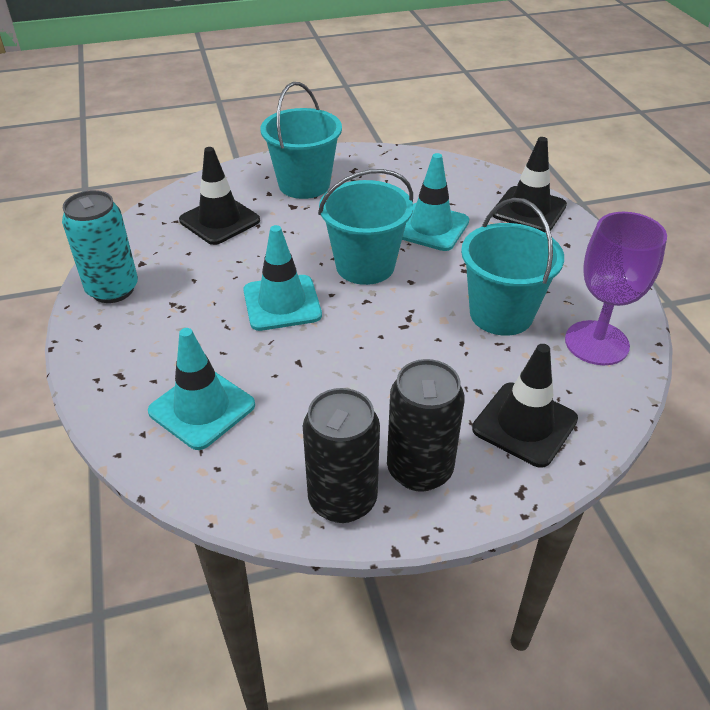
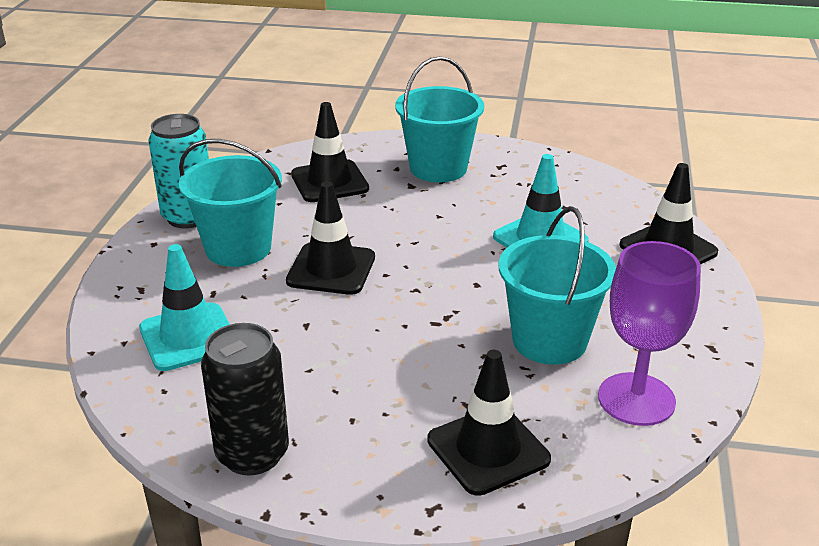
camera: 25 degrees right, 10 degrees down
turquoise traffic cone [243,225,322,331] -> black traffic cone [286,182,375,295]
turquoise bucket [318,169,413,285] -> turquoise bucket moved to [179,139,282,267]
black can [387,359,465,492] -> none

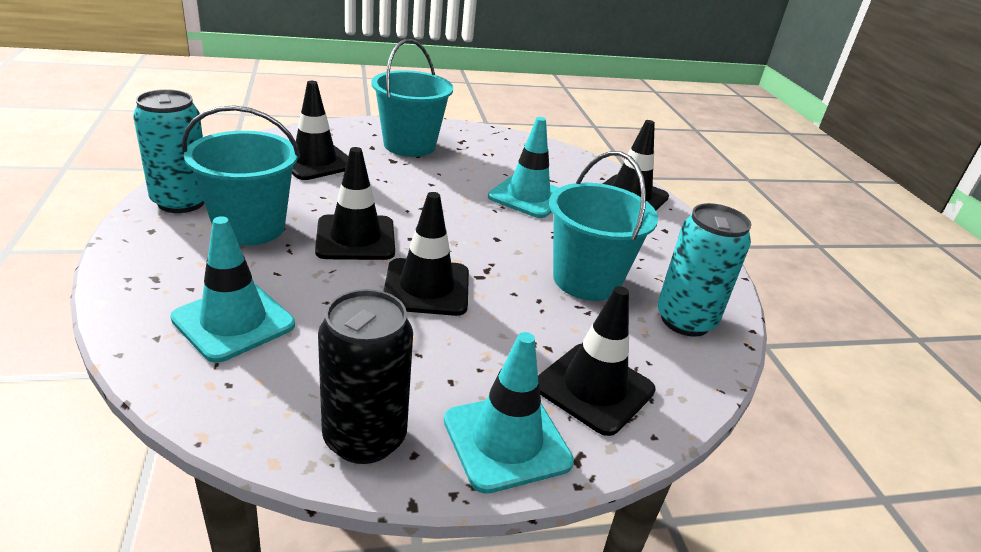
camera: 25 degrees left, 0 degrees up
purple goblet [598,241,701,426] -> turquoise can [657,203,751,337]
none -> black traffic cone [383,192,469,316]
none -> turquoise traffic cone [444,332,574,494]

